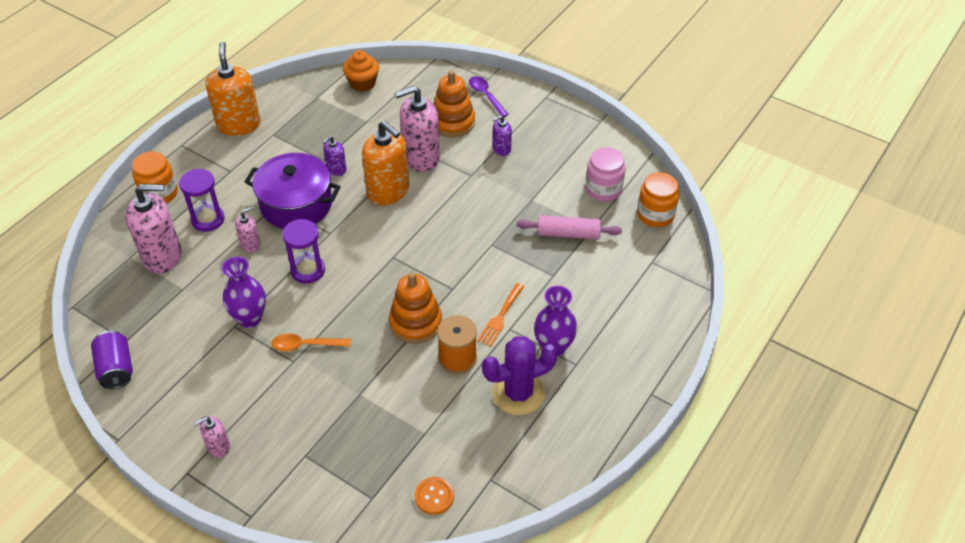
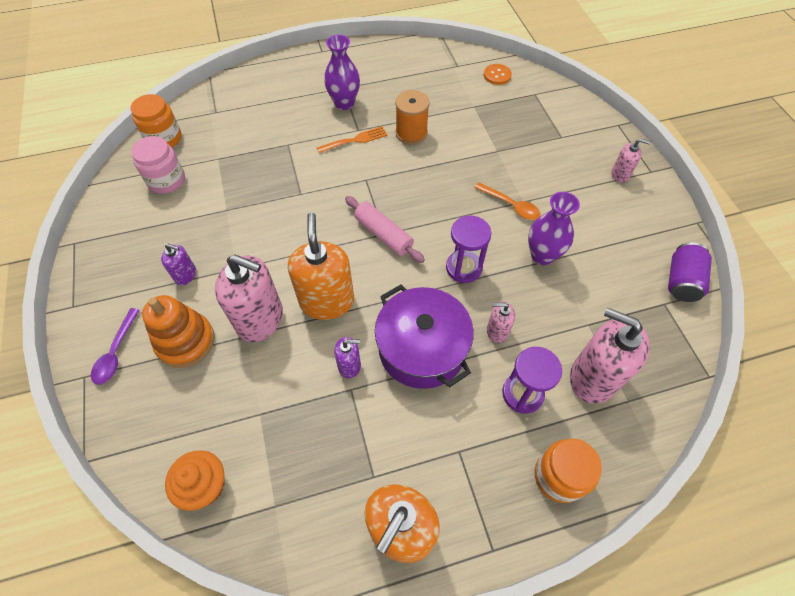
camera: 140 degrees left, 10 degrees up
orange stacking toy [389,272,442,344] -> none
purple cactus [482,336,558,415] -> none
pink rolling pin [517,215,622,240] -> pink rolling pin moved to [345,196,425,263]

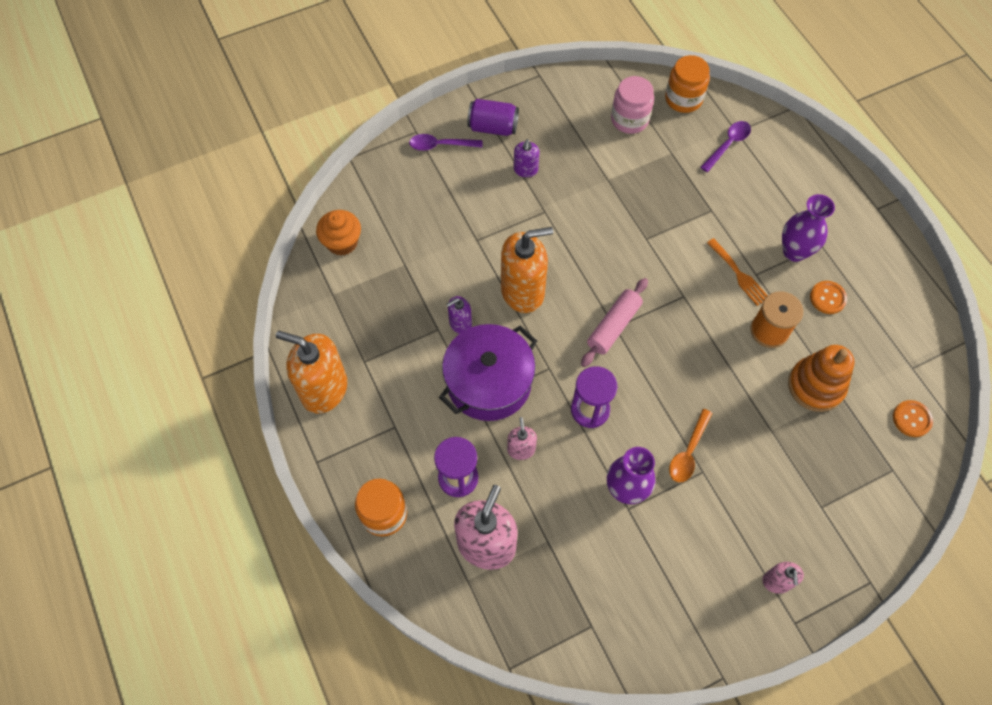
camera: 80 degrees right, 5 degrees up
orange stacking toy [142,295,215,368] -> orange stacking toy moved to [788,345,855,412]
pink soap dispenser [215,254,283,342] -> none
purple soap dispenser [334,337,361,379] -> purple soap dispenser turned 75 degrees clockwise [446,296,472,334]
purple can [668,243,712,302] -> purple can moved to [467,99,519,136]
none -> purple spoon [700,121,751,172]
none -> orange button [810,281,847,314]

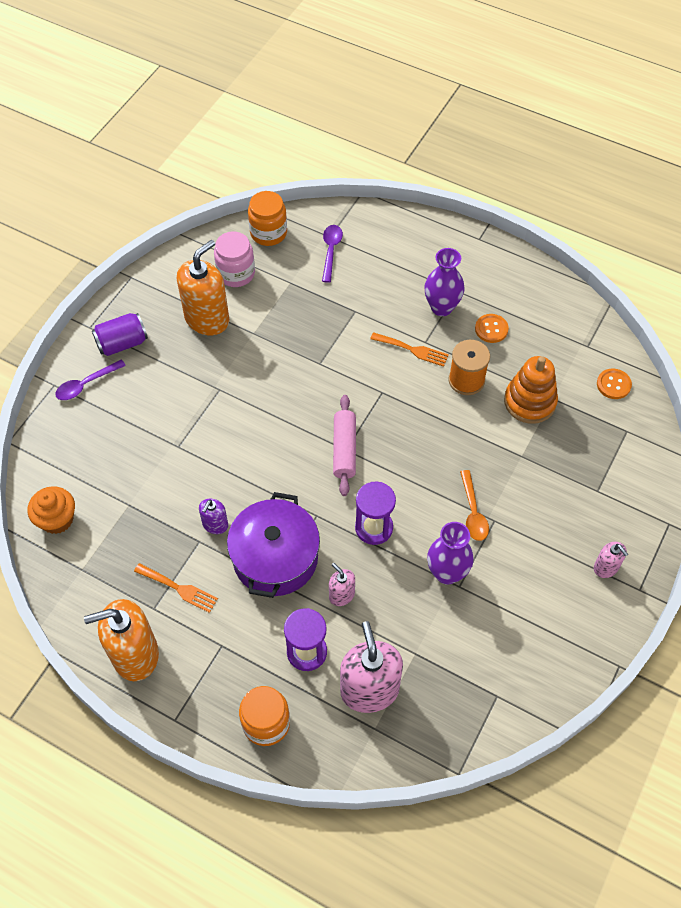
camera: 35 degrees left, 5 degrees down
orange soap dispenser [501,227,553,313] -> orange soap dispenser moved to [177,240,229,335]
purple soap dispenser [514,139,540,177] -> none
none -> orange fork [134,563,218,613]

